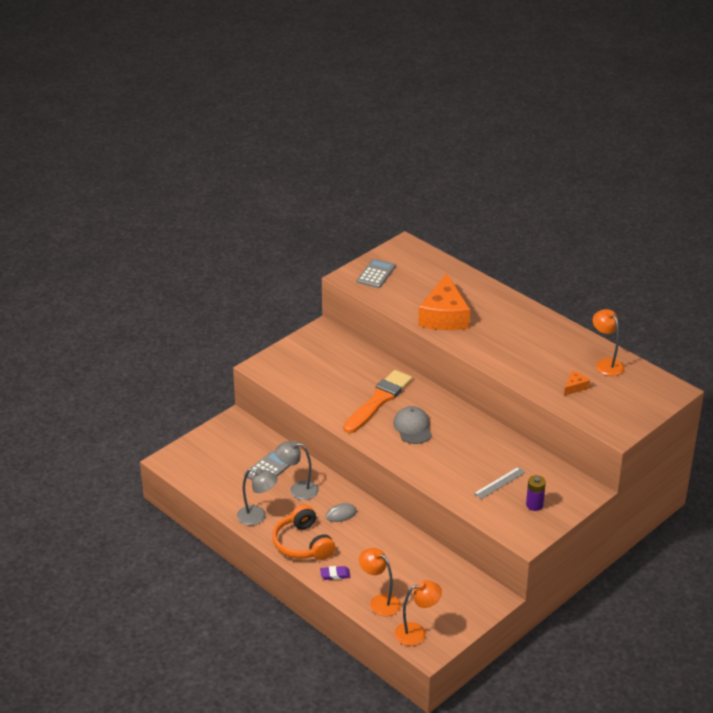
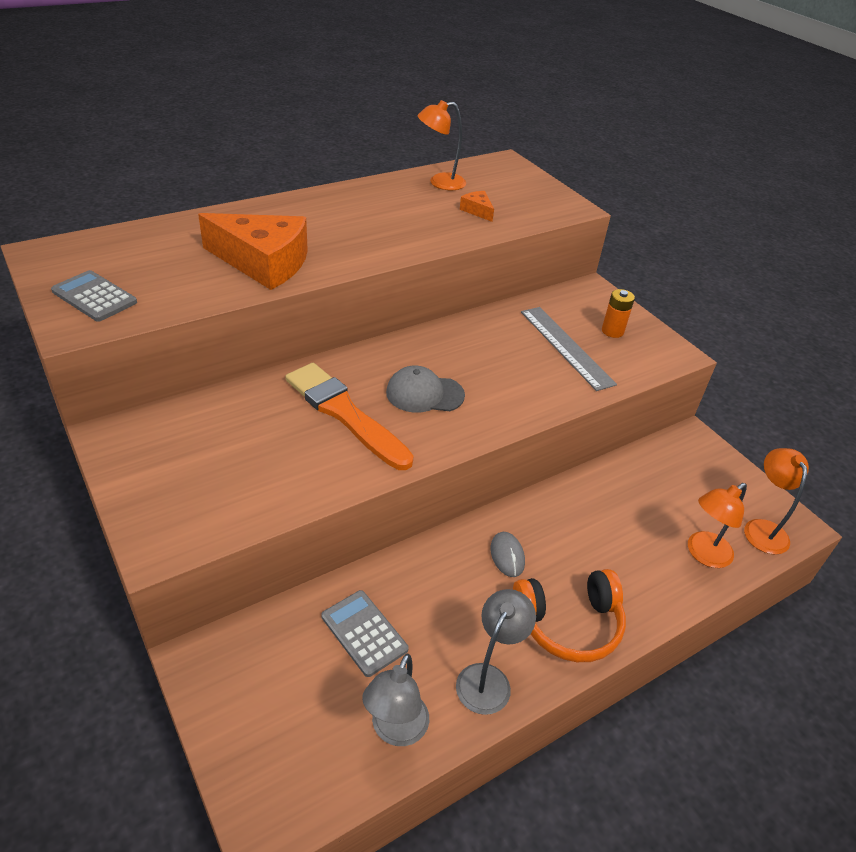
camera: 80 degrees left, 5 degrees up
grey lamp [275,441,319,500] -> grey lamp moved to [362,654,429,746]
purple eraser [320,566,351,580] -> none
grey ruler [474,467,526,499] -> grey ruler [521,307,617,391], size x1.63
purple battery [526,475,546,511] -> orange battery [602,289,635,338]

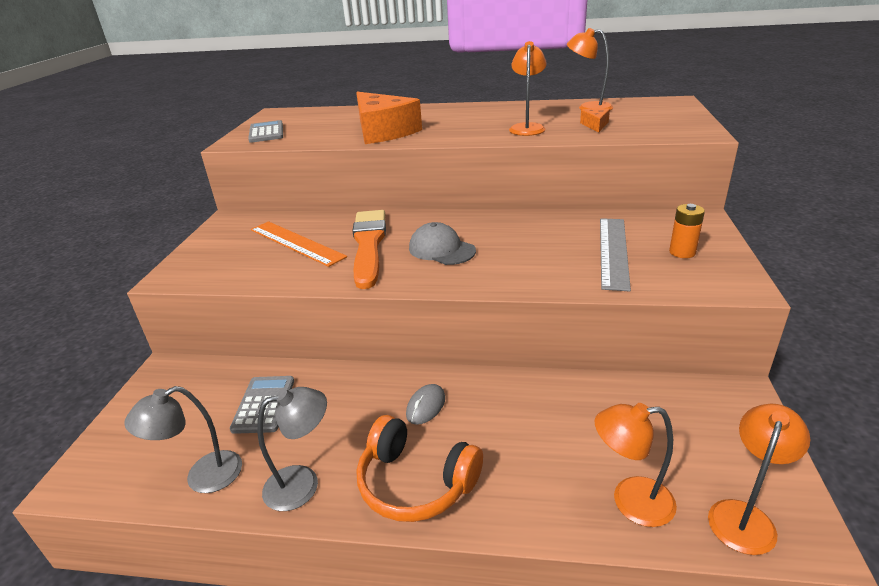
camera: 45 degrees right, 10 degrees down
none -> orange ruler [251,221,347,267]
none -> orange lamp [509,41,547,136]

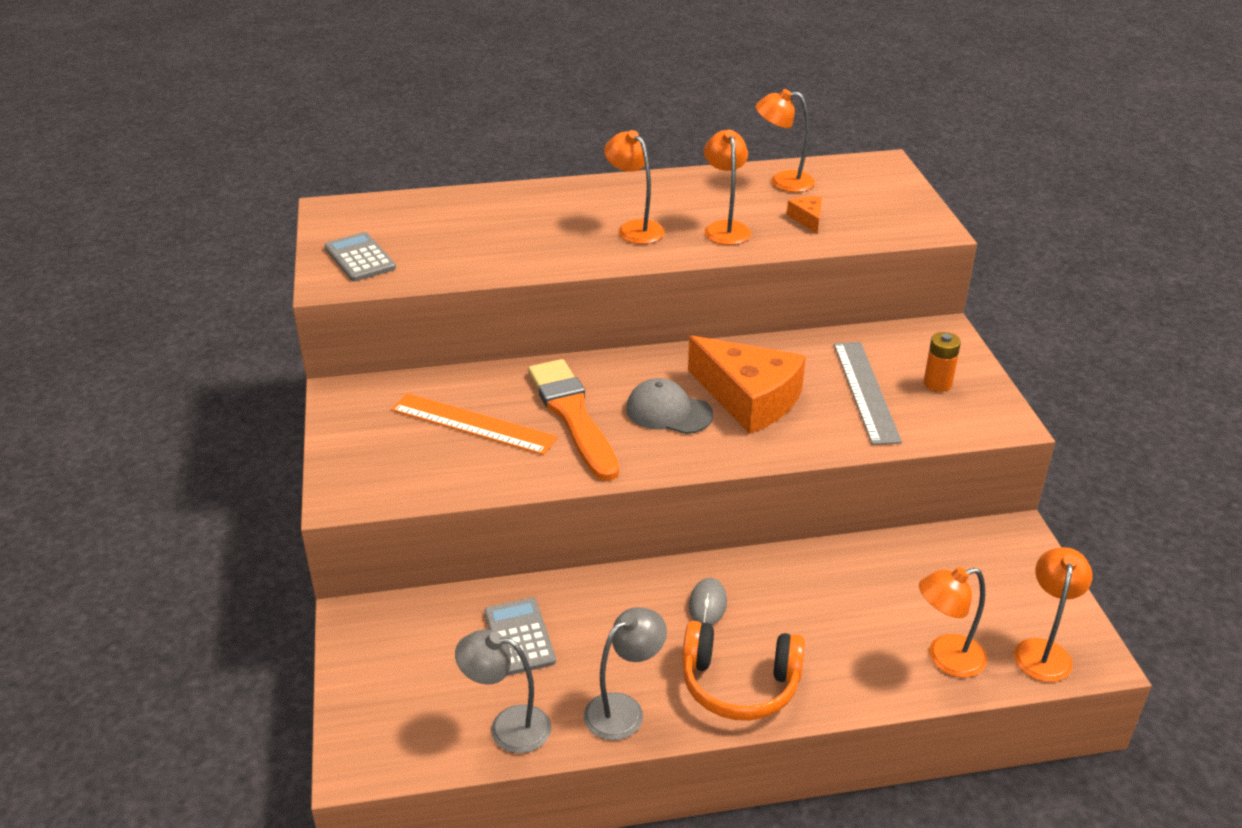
camera: 20 degrees left, 5 degrees up
grey lamp [124,386,242,493] -> grey lamp turned 60 degrees clockwise [455,629,551,754]
orange cheese [356,92,422,144] -> orange cheese moved to [688,336,806,434]
none -> orange lamp [604,130,665,244]

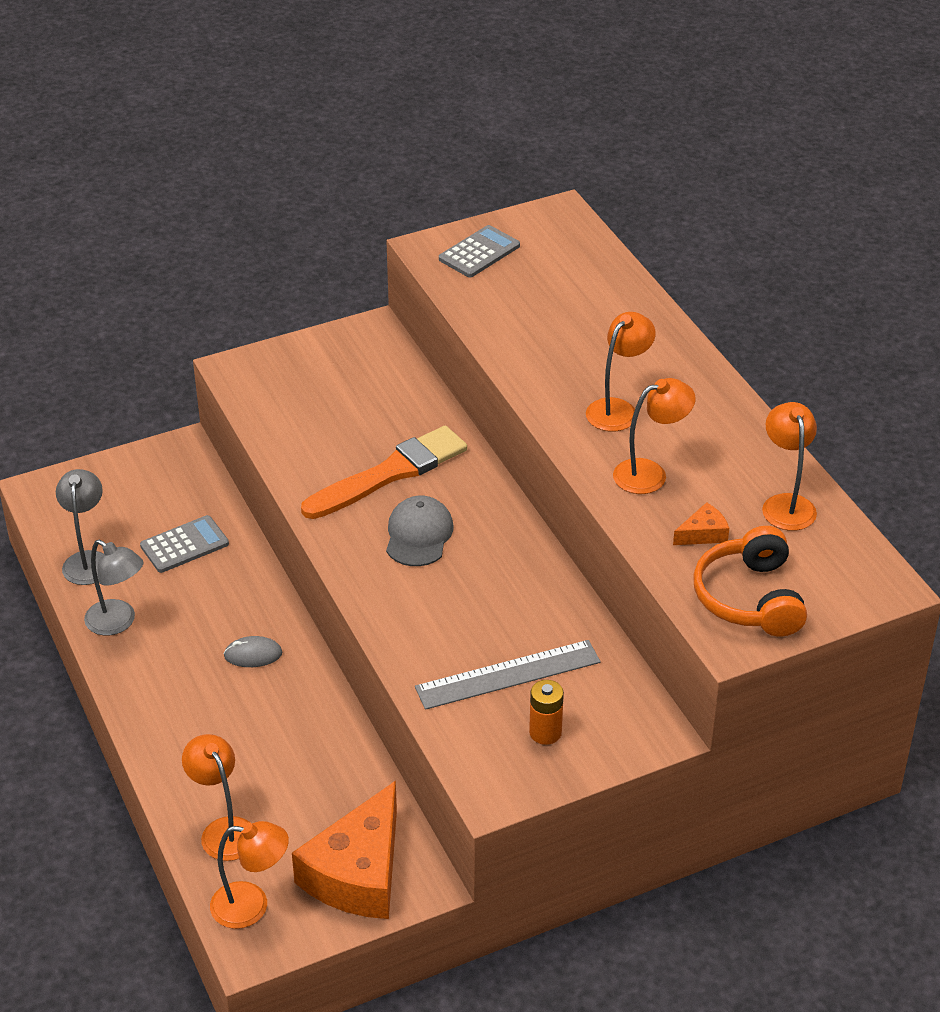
camera: 75 degrees right, 5 degrees up
orange ruler [391,393,558,455] -> none
orange headphones [682,621,805,721] -> orange headphones moved to [693,526,807,637]
orange cheese [688,336,806,434] -> orange cheese moved to [292,781,397,919]

